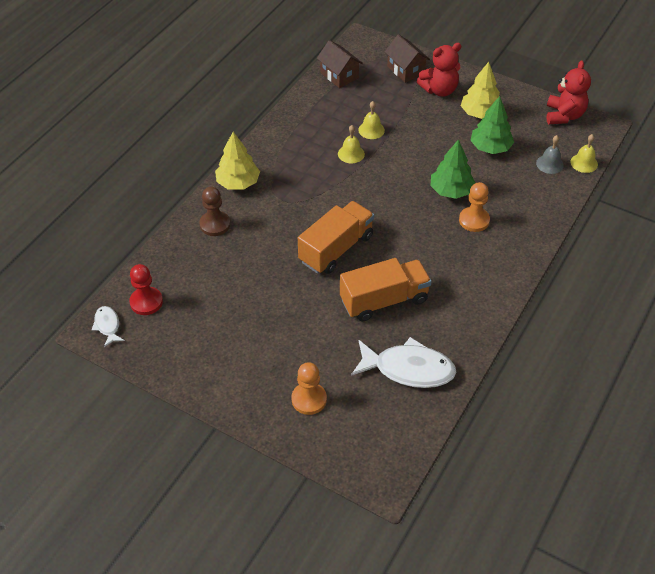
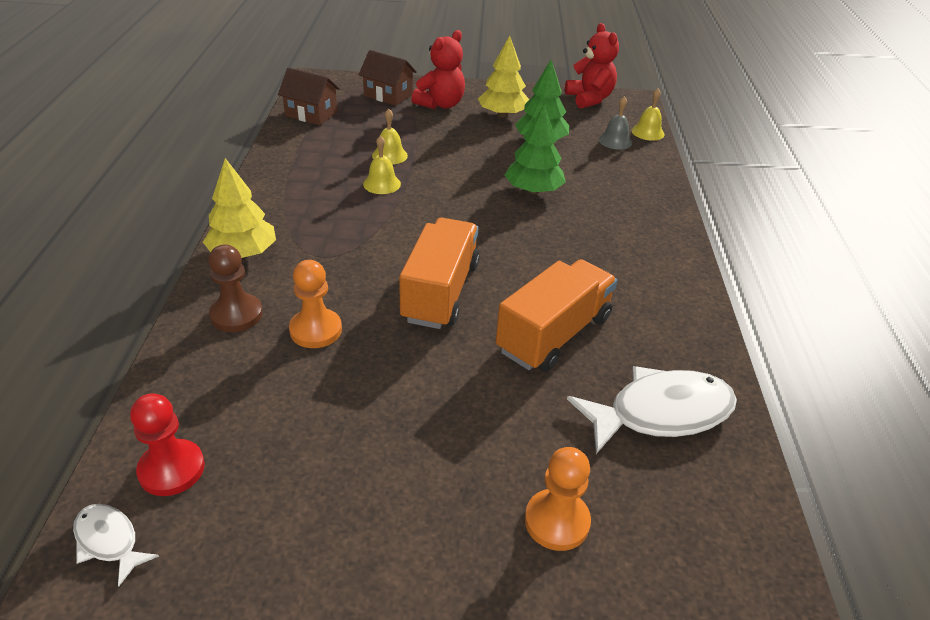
camera: 30 degrees left, 10 degrees down
orange pawn [459,182,490,232] -> orange pawn moved to [289,260,342,348]

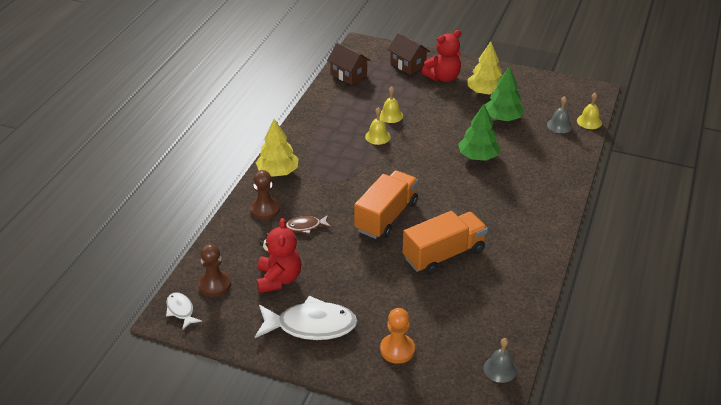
camera: 20 degrees right, 0 degrees up
red pawn [130,393,205,496] -> brown pawn [198,244,231,297]
orange pawn [289,260,342,348] -> brown fish [286,215,331,235]
red teddy bear [565,23,619,109] -> red teddy bear moved to [257,218,301,293]
white fish [567,366,737,454] -> white fish moved to [255,296,357,340]
none -> grey bell [484,338,517,383]

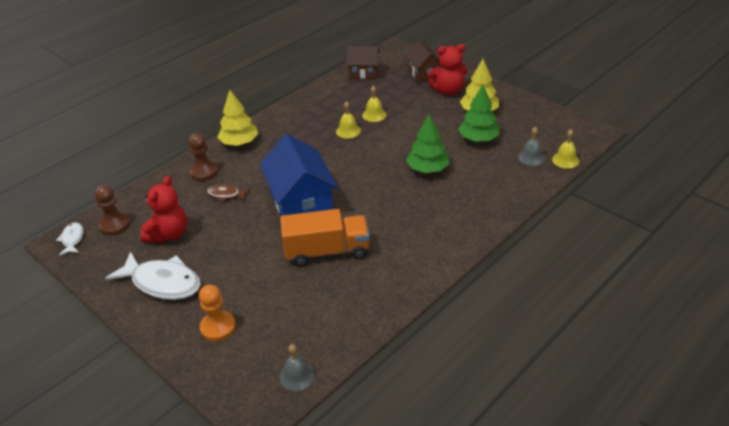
camera: 25 degrees right, 0 degrees up
brown house [327,43,370,85] -> brown house turned 60 degrees counterclockwise [346,46,380,79]
orange truck [354,170,418,239] -> blue house [260,134,339,216]

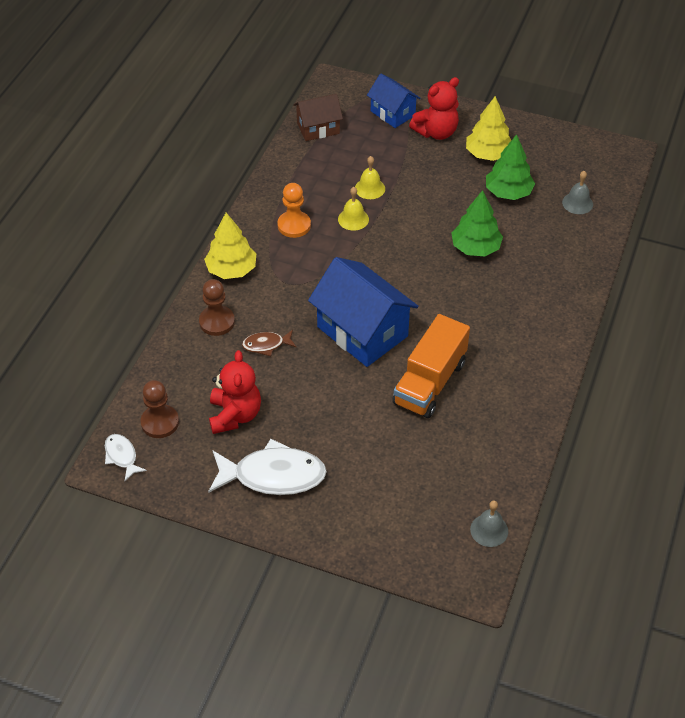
camera: 25 degrees left, 10 degrees up
orange pawn [199,285,236,341] -> orange pawn moved to [277,183,311,238]
orange truck [280,209,370,267] -> orange truck turned 150 degrees clockwise [392,314,470,418]
brown house [405,40,440,83] -> blue house [367,74,421,128]
yellow bell [552,129,579,169] -> none

